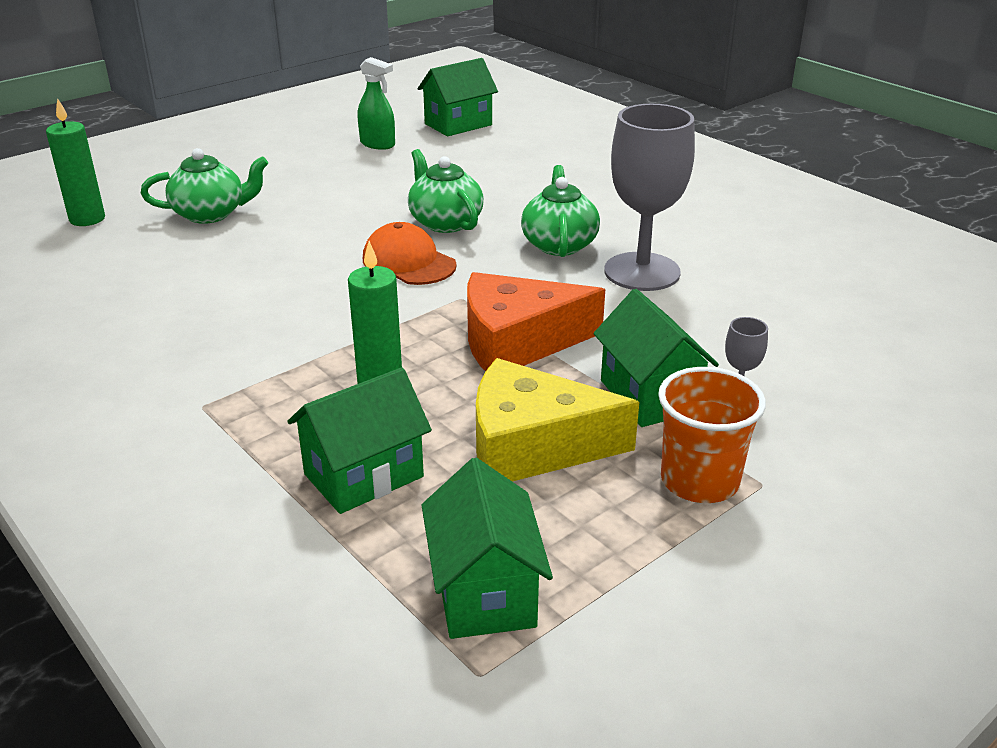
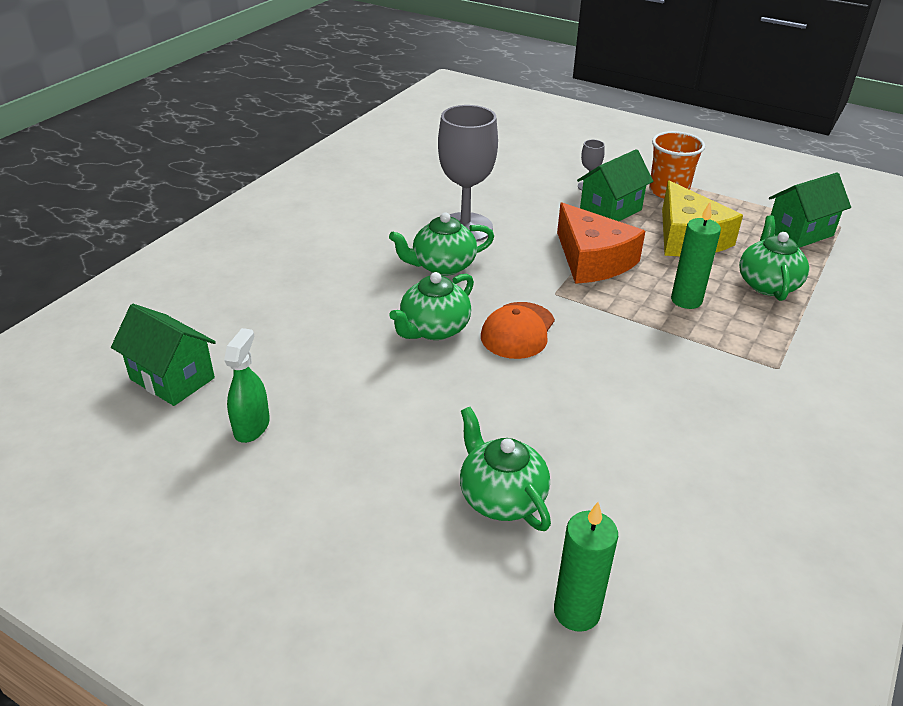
camera: 110 degrees left, 5 degrees up
green house [287,367,432,514] -> green teapot [739,215,809,301]

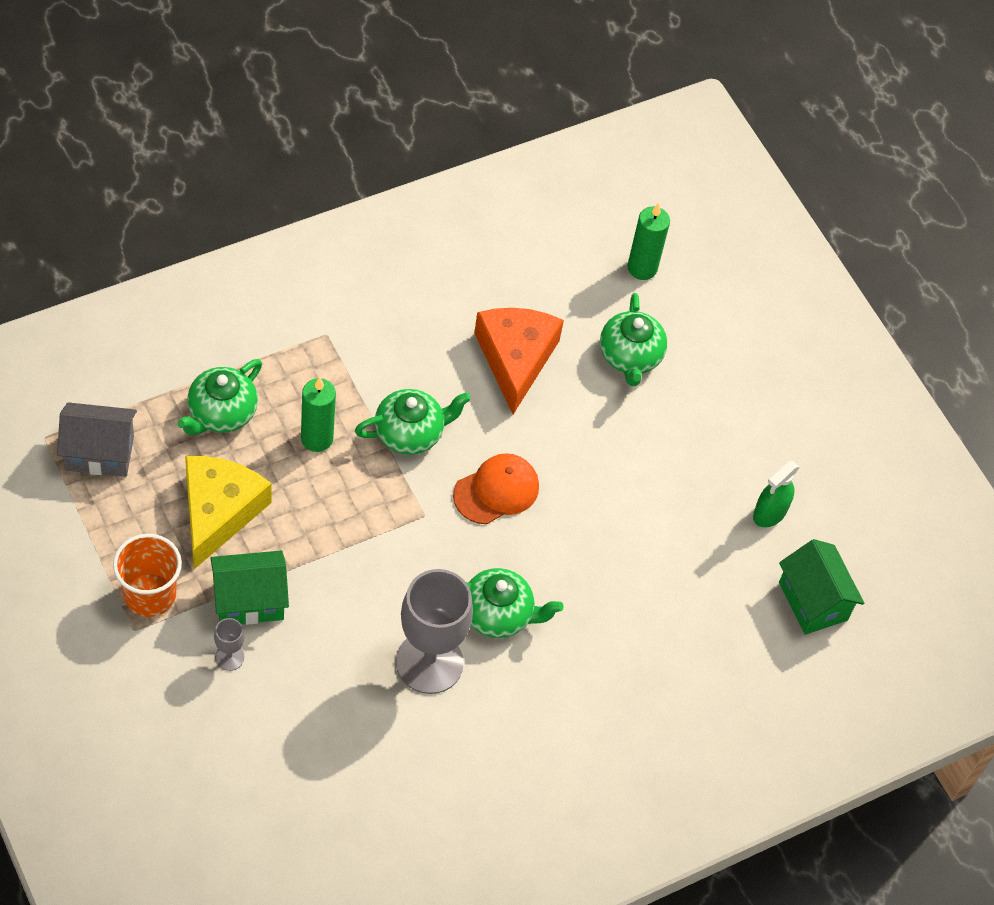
camera: 155 degrees left, 20 degrees up
green teapot [389,272,474,340] -> green teapot moved to [355,389,471,455]
orange cheese [557,202,645,284] -> orange cheese moved to [474,308,564,414]
green house [769,173,851,248] -> grey house [57,402,137,477]

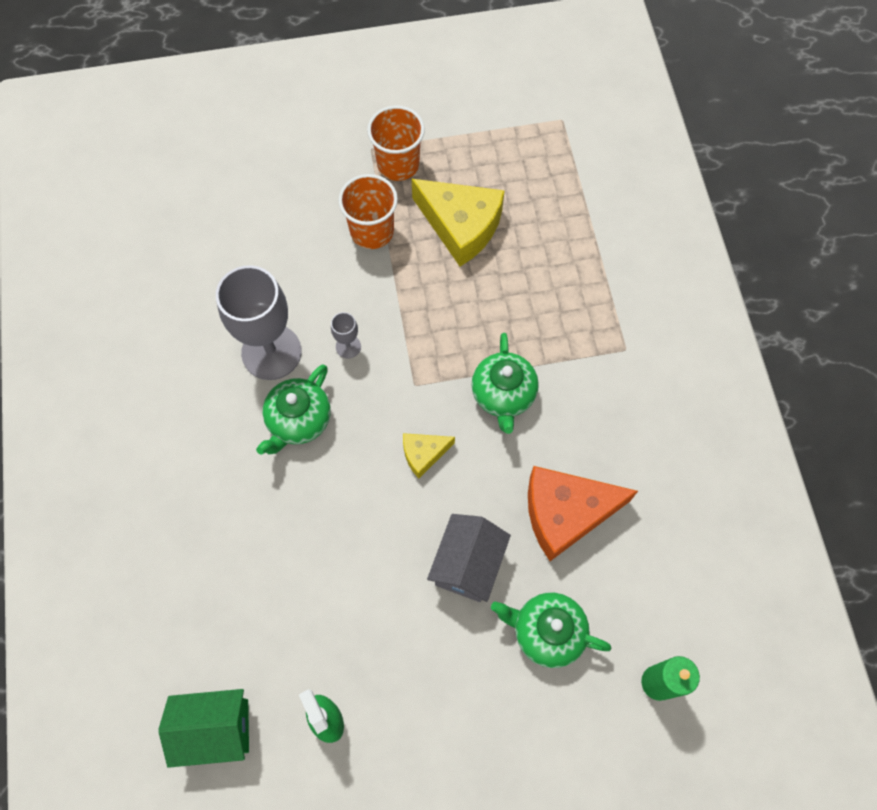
camera: 115 degrees right, 10 degrees up
grey house [57,402,137,477] -> grey house moved to [427,514,511,602]
green teapot [177,359,262,435] -> none
green house [211,551,289,625] -> orange cup [338,174,398,249]
grey goblet [214,618,244,671] -> grey goblet moved to [331,312,361,359]
green candle [301,377,336,452] -> none
orange cap [453,453,539,524] -> yellow cheese [403,433,455,478]
orange cheese [474,308,564,414] -> orange cheese turned 150 degrees clockwise [528,466,638,561]

